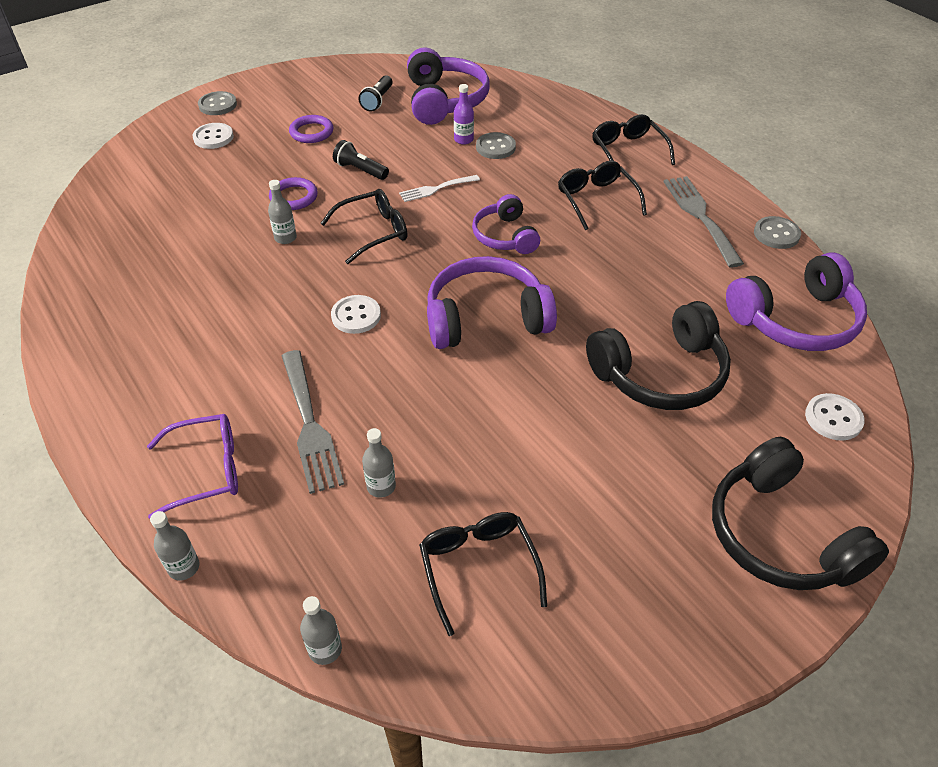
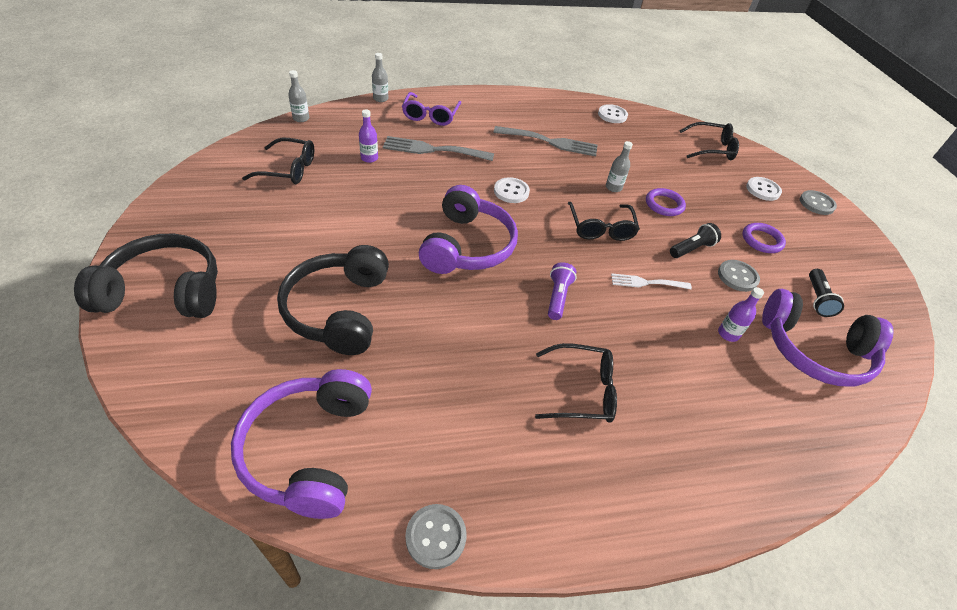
camera: 110 degrees right, 0 degrees up
black flashlight [359,75,393,112] -> black flashlight turned 120 degrees counterclockwise [809,269,844,317]
grey bottle [362,428,396,498] -> purple bottle [359,109,378,163]
white fork [399,175,480,202] -> white fork turned 90 degrees counterclockwise [611,273,692,289]
purple headphones [472,194,540,254] -> purple flashlight [548,262,577,320]
grey button [476,132,516,159] -> grey button moved to [718,260,760,292]
black glasses [592,114,675,177] -> black glasses moved to [679,122,739,160]
grey fork [664,176,744,268] -> grey fork moved to [493,126,597,156]
white button [805,393,865,441] -> white button moved to [598,104,628,123]

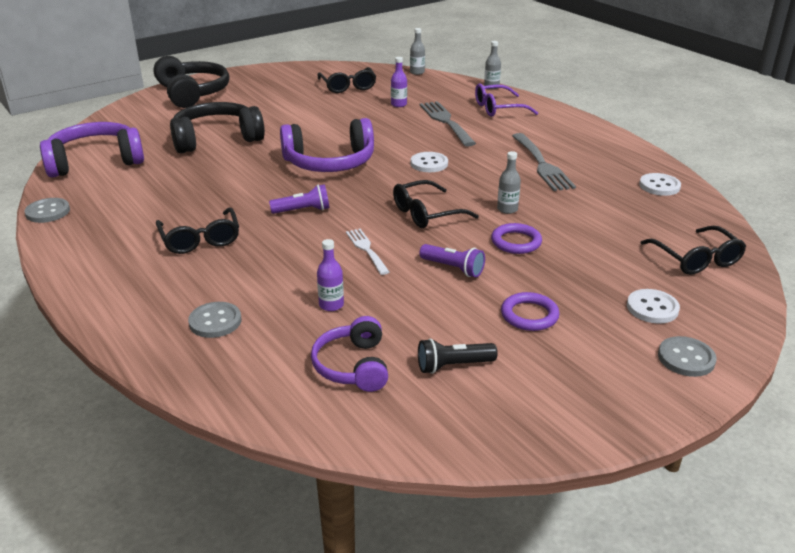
camera: 70 degrees right, 15 degrees down
black flashlight [670,223,721,258] -> purple flashlight [419,244,485,277]
grey button [718,260,760,292] -> grey button moved to [188,302,241,338]
purple headphones [762,289,894,386] -> purple headphones [311,316,388,392], size x0.62

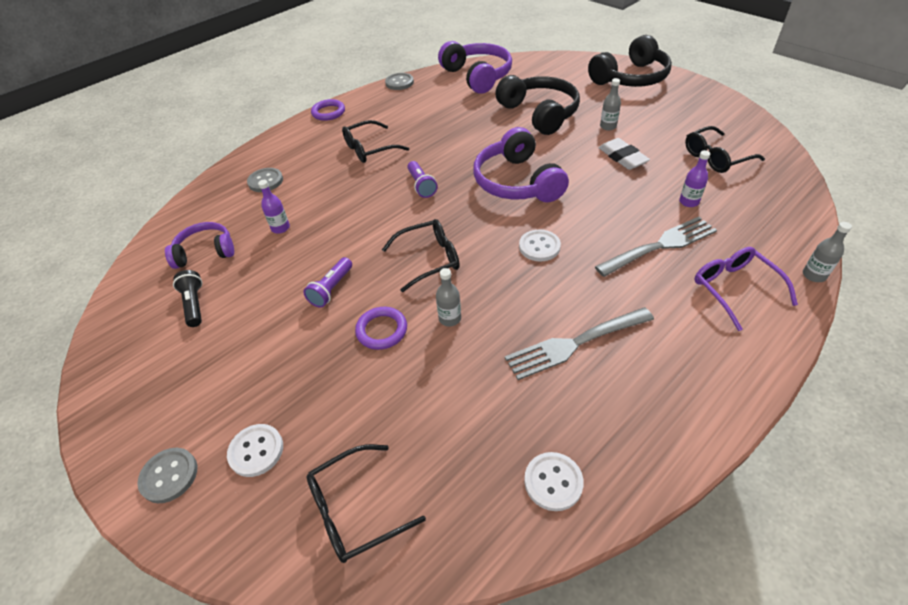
camera: 85 degrees right, 15 degrees up
white fork [346,229,389,275] -> none
black glasses [393,180,479,228] -> black glasses turned 105 degrees clockwise [382,219,460,292]
grey bottle [410,28,425,75] -> grey bottle moved to [600,78,621,131]
purple ring [501,292,560,331] -> purple ring moved to [311,99,345,121]
none -> white eraser [599,138,650,170]

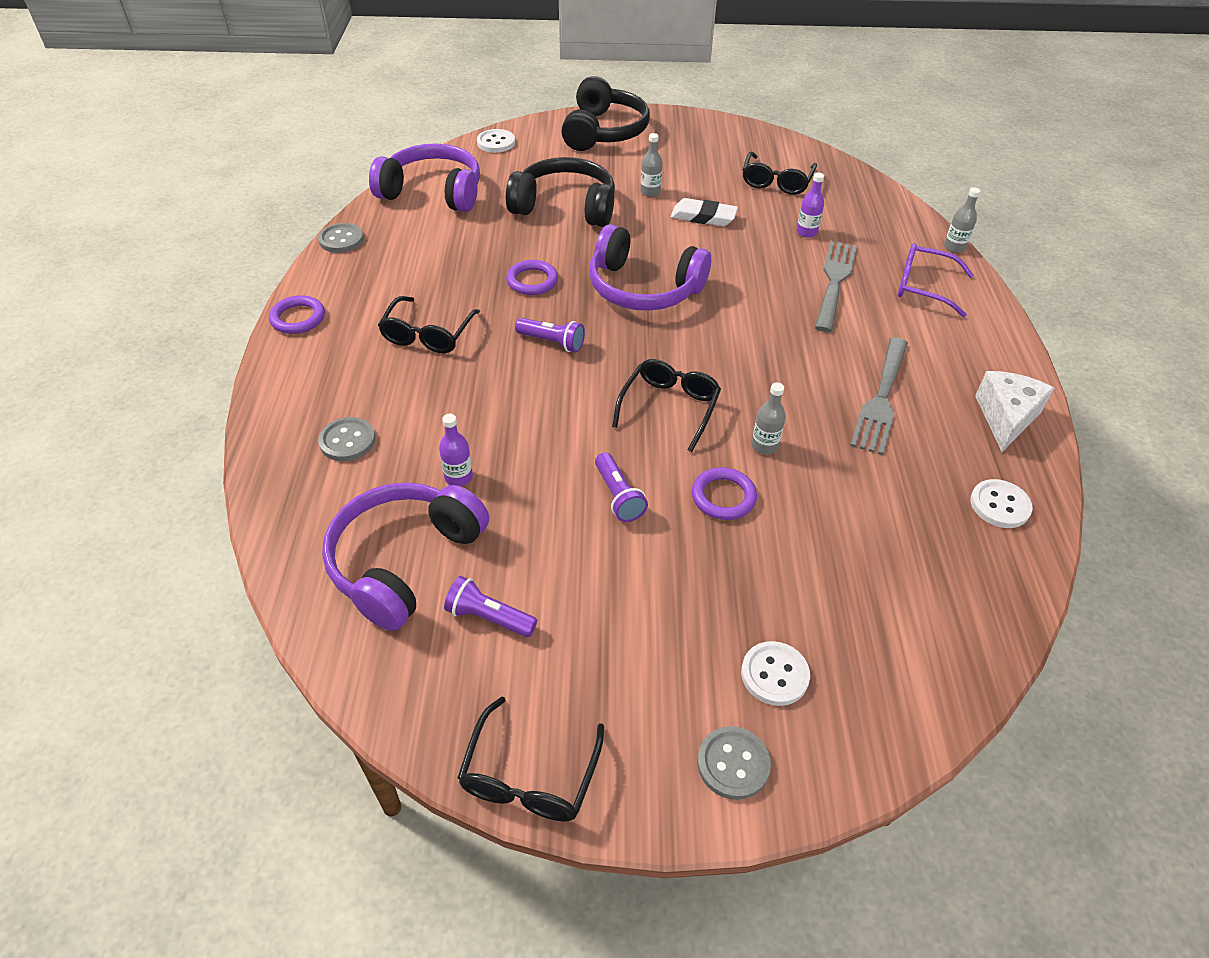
camera: 50 degrees left, 0 degrees up
purple headphones [165,222,234,269] -> purple headphones [322,482,489,631], size x1.62
black flashlight [173,270,202,327] -> purple flashlight [444,576,537,637]
black glasses [307,444,426,563] -> black glasses moved to [457,696,604,822]
white button [519,230,561,261] -> white button moved to [477,129,515,153]
none -> purple ring [506,260,558,295]
none -> white cheese [975,371,1054,452]

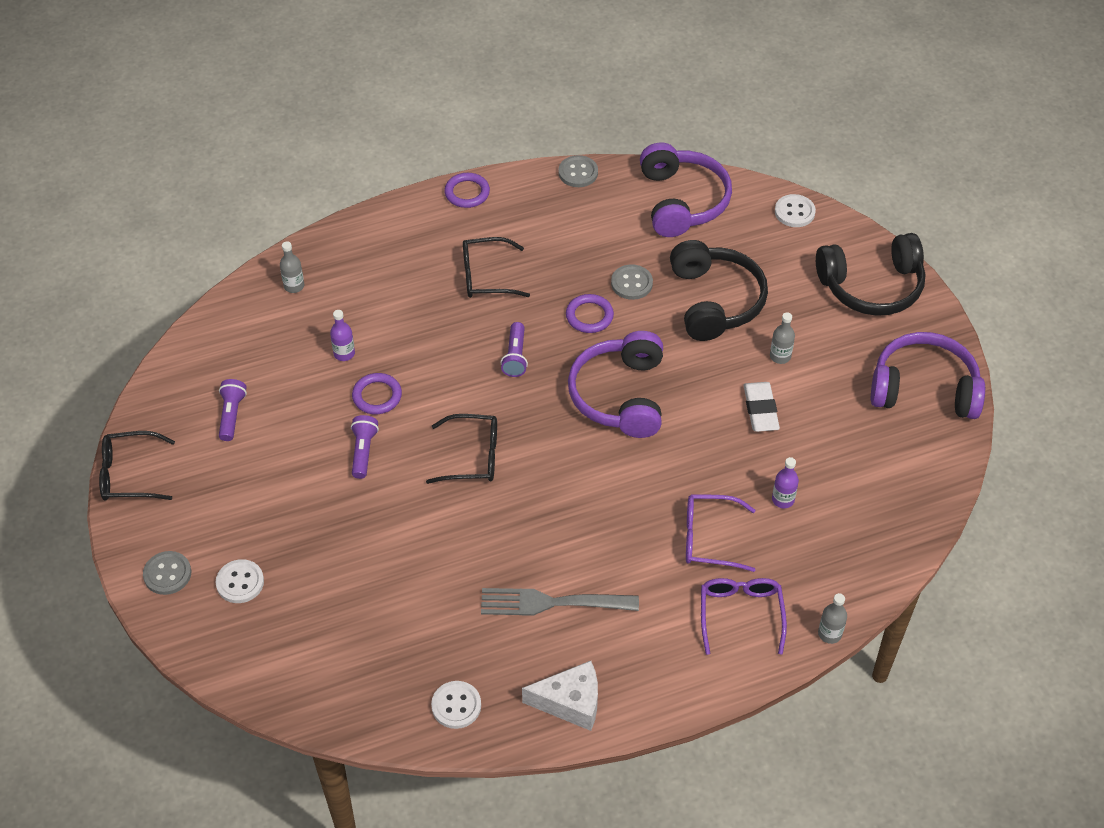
camera: 70 degrees right, 5 degrees up
grey button [318,417,376,461] -> grey button moved to [611,264,653,300]
purple headphones [322,482,489,631] -> purple headphones moved to [871,332,985,419]
purple flashlight [595,452,648,522] -> purple flashlight turned 135 degrees clockwise [351,415,379,479]
purple ring [692,467,757,520] -> purple ring moved to [352,373,402,414]
black glasses [743,152,817,195] -> none
grey bottle [752,382,786,454] -> grey bottle moved to [280,241,305,293]
grey fork [815,241,857,332] -> purple glasses [686,494,755,572]

